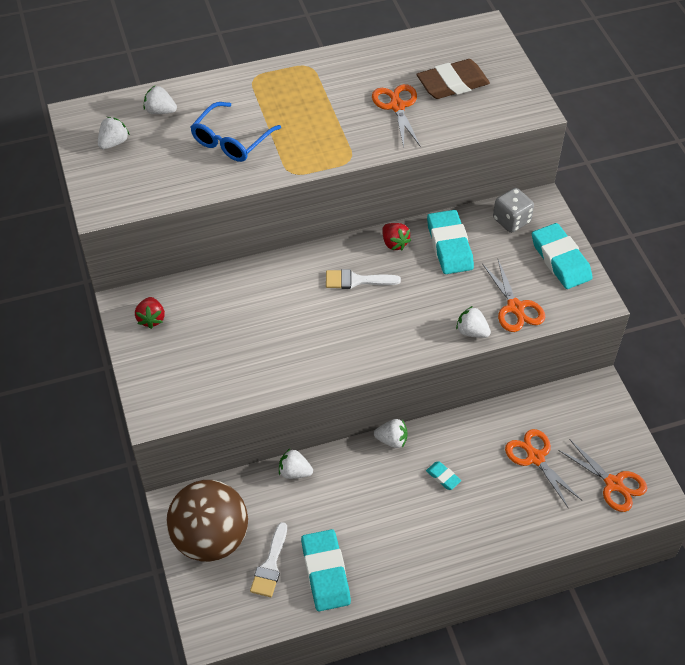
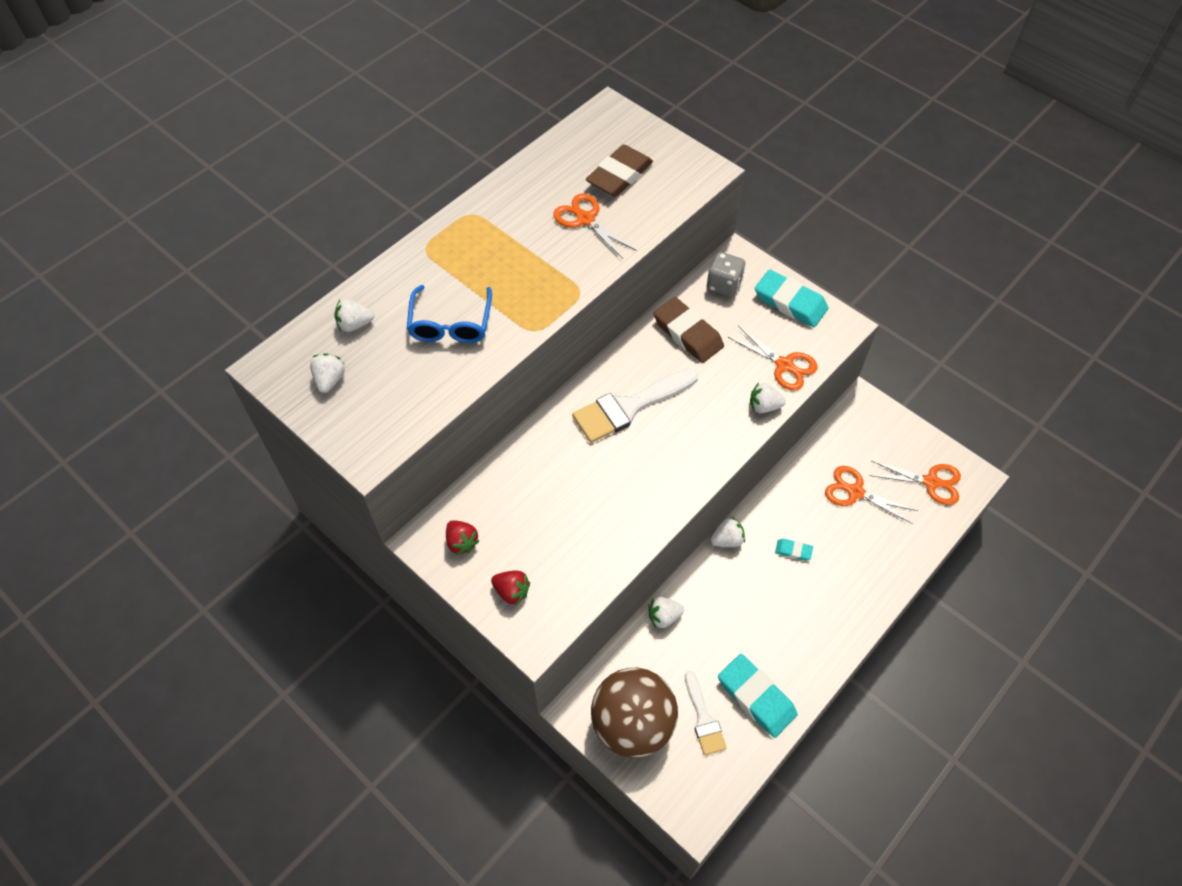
camera: 30 degrees left, 5 degrees up
white brush [326,269,401,289] -> white brush [572,368,698,443], size x1.72
red strawberry [382,223,411,250] -> red strawberry moved to [491,570,530,605]
turquoise eraser [427,210,474,274] -> brown eraser [653,297,724,363]

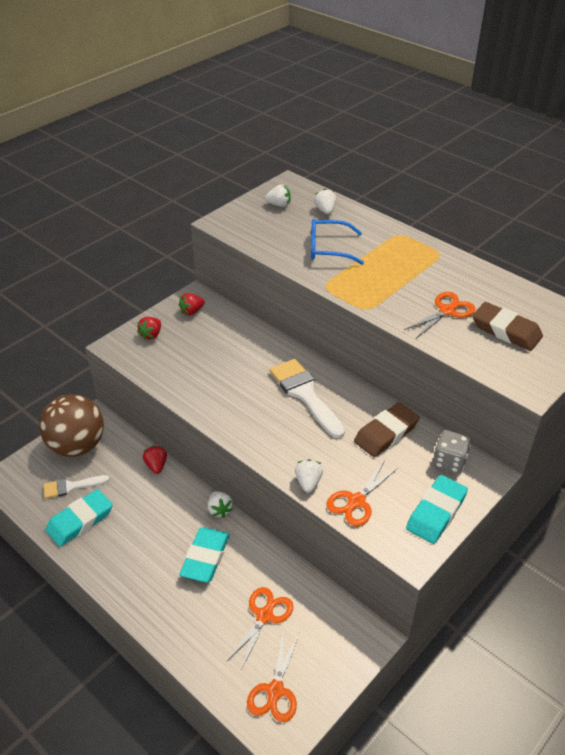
camera: 90 degrees right, 15 degrees down
white strawberry [648,597,684,628] -> red strawberry [143,446,167,474]
turquoise eraser [775,539,813,561] -> turquoise eraser [179,527,230,583], size x2.11

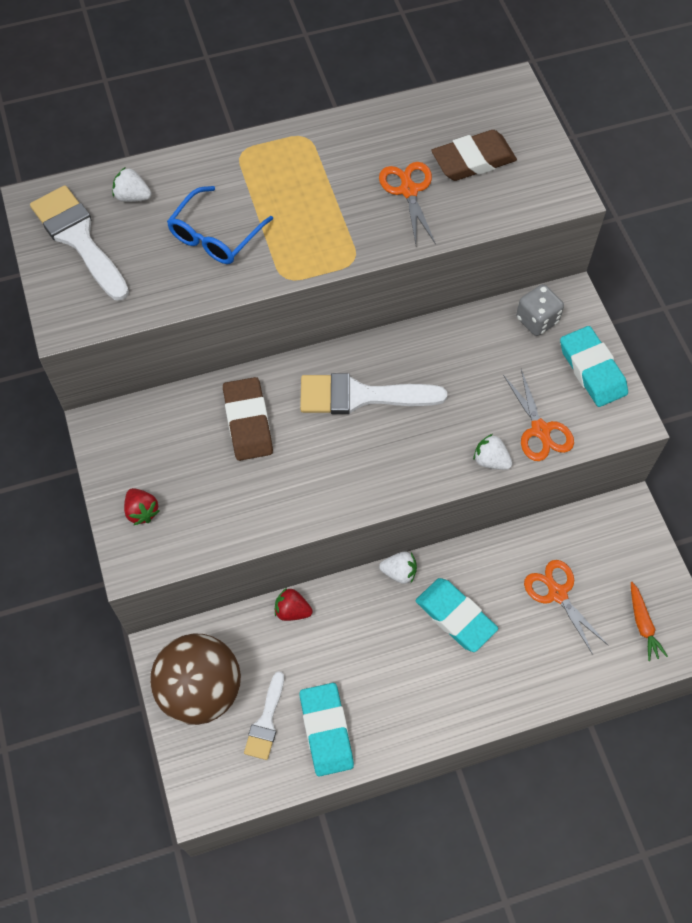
camera: 60 degrees left, 20 degrees up
red strawberry [179,293,205,316] -> none
orange scissors [247,632,300,722] -> orange carrot [631,582,668,661]
white strawberry [265,184,291,207] -> white brush [30,185,129,301]
brown eraser [354,402,420,457] -> brown eraser moved to [223,377,273,461]

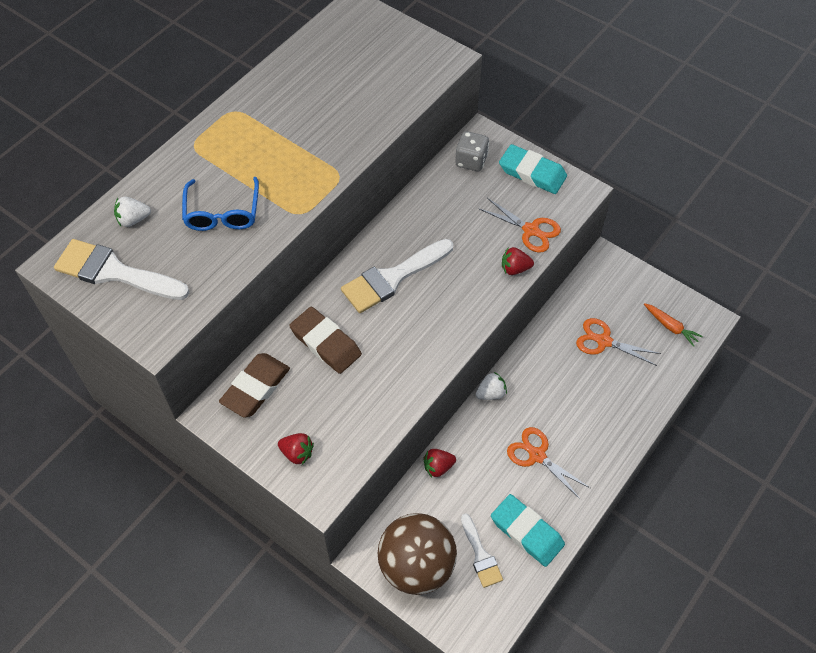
camera: 35 degrees left, 5 degrees down
orange scissors [379,162,436,244] -> orange scissors moved to [507,427,590,499]
turquoise eraser [416,578,498,652] -> none
brown eraser [431,130,517,181] -> brown eraser moved to [219,353,290,418]
white strawberry [473,434,513,470] -> red strawberry [502,247,534,275]

